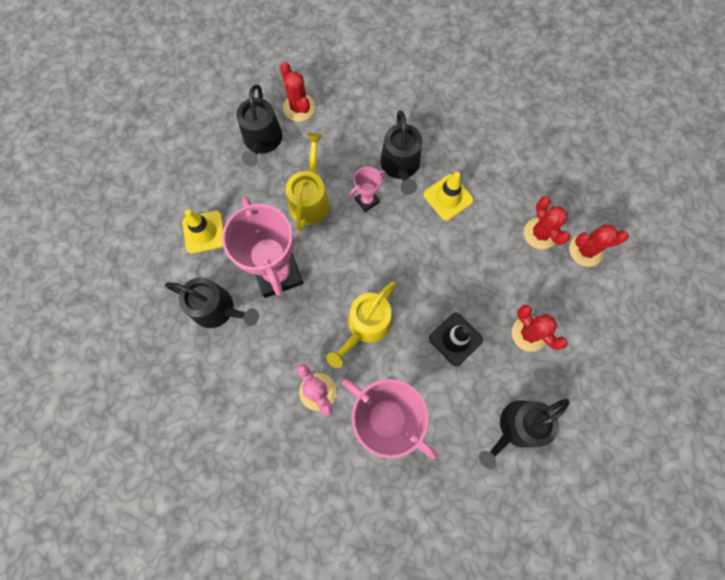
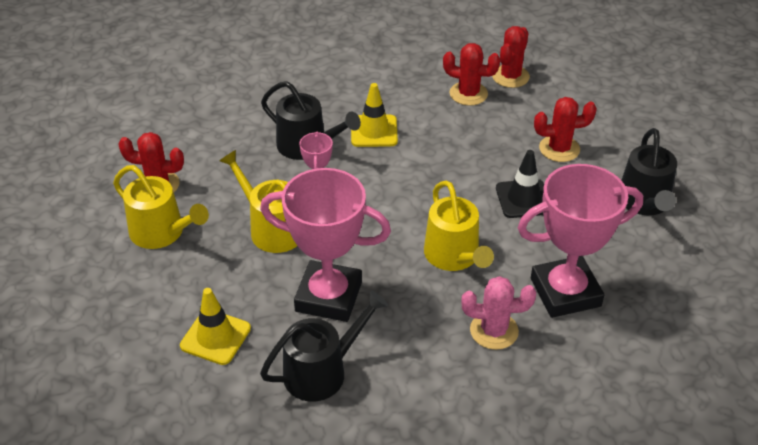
camera: 55 degrees left, 30 degrees down
black watering can [236,85,282,167] -> yellow watering can [113,165,209,249]

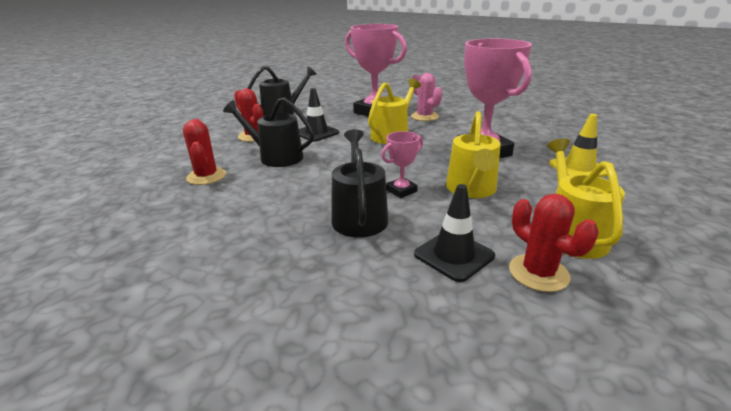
camera: 125 degrees left, 15 degrees down
black watering can [260,290,388,402] -> black watering can moved to [223,97,315,167]
yellow traffic cone [351,83,398,147] -> none
red cactus [492,26,530,88] -> none
none -> black traffic cone [414,184,495,282]

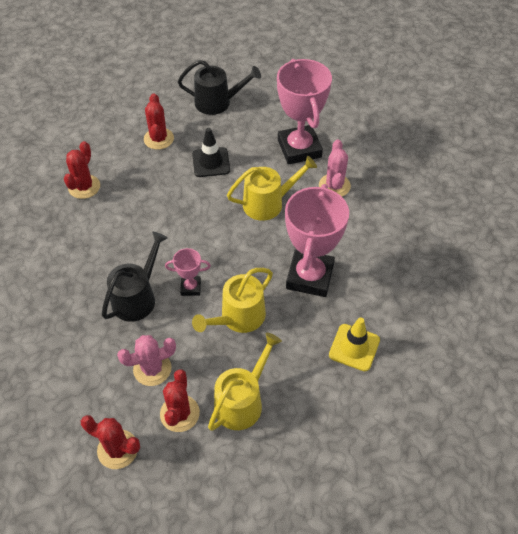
camera: 35 degrees right, 25 degrees up
black watering can [223,97,315,167] -> none
black traffic cone [414,184,495,282] -> pink cactus [117,335,176,386]
none -> red cactus [81,415,140,469]

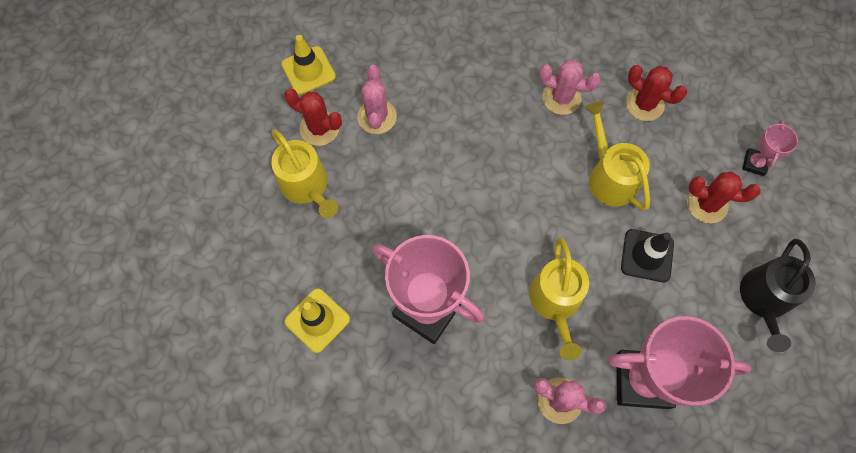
camera: 110 degrees right, 15 degrees up
red cactus [81,415,140,469] -> yellow traffic cone [281,35,336,95]
black watering can [102,232,168,322] -> none
pink trophy [165,248,211,296] -> pink trophy moved to [742,120,798,176]
yellow watering can [192,268,273,333] -> yellow watering can moved to [585,101,650,211]
none -> pink cactus [539,59,601,115]

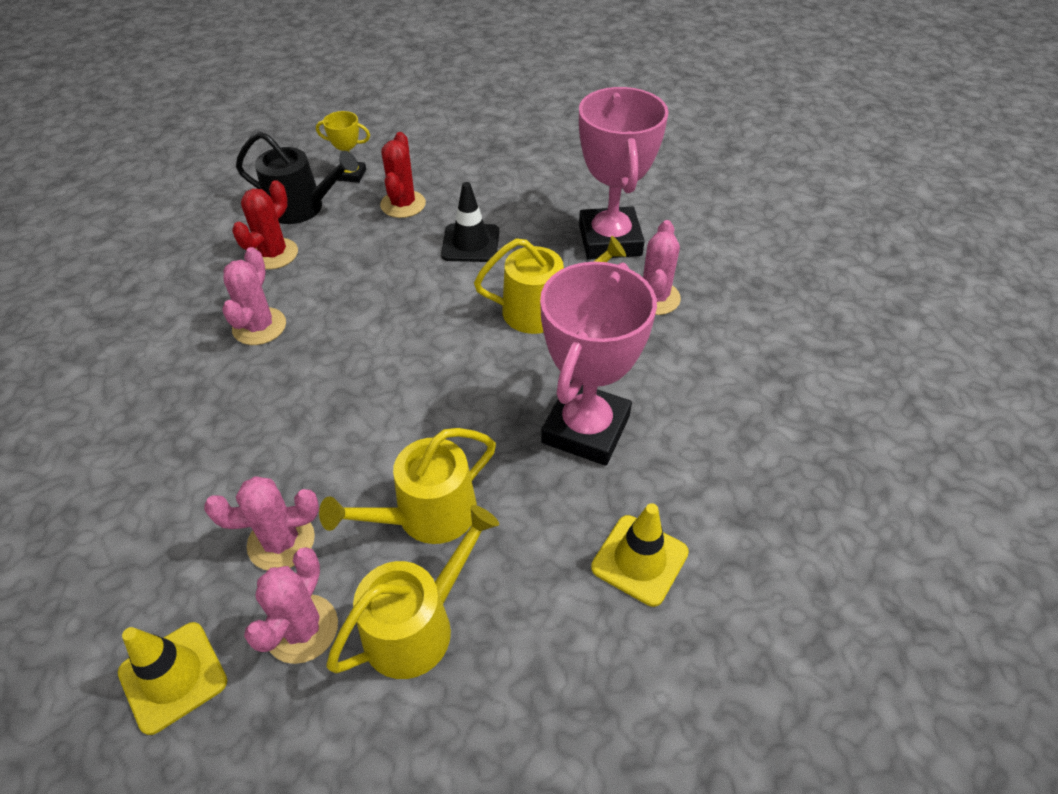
camera: 100 degrees left, 20 degrees down
red cactus [284,89,342,146] -> pink cactus [244,547,338,664]
yellow watering can [585,101,650,211] -> yellow watering can moved to [319,428,496,544]
black watering can [740,239,816,352] -> black watering can moved to [236,132,358,224]
pink trophy [742,120,798,176] -> yellow trophy [316,111,370,183]

